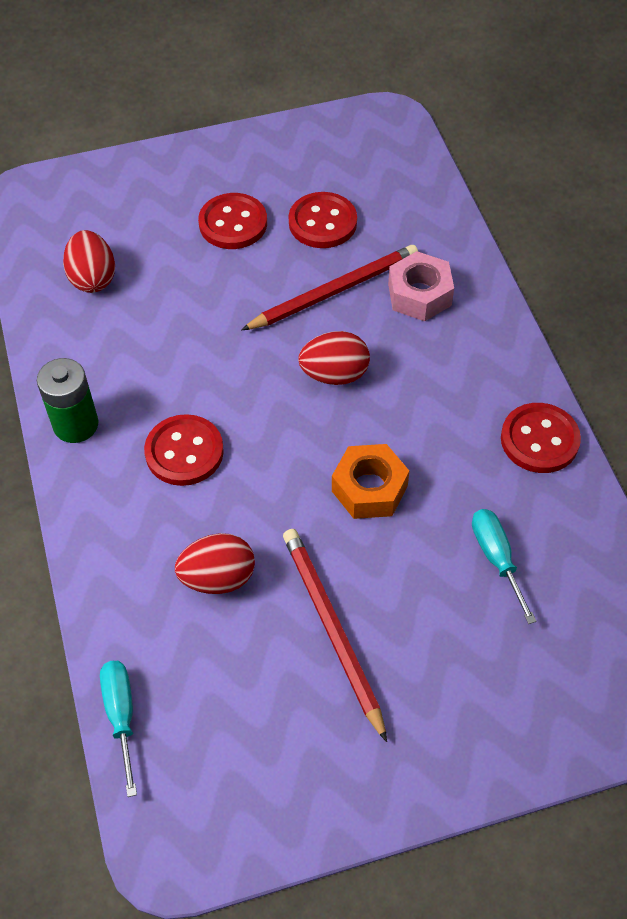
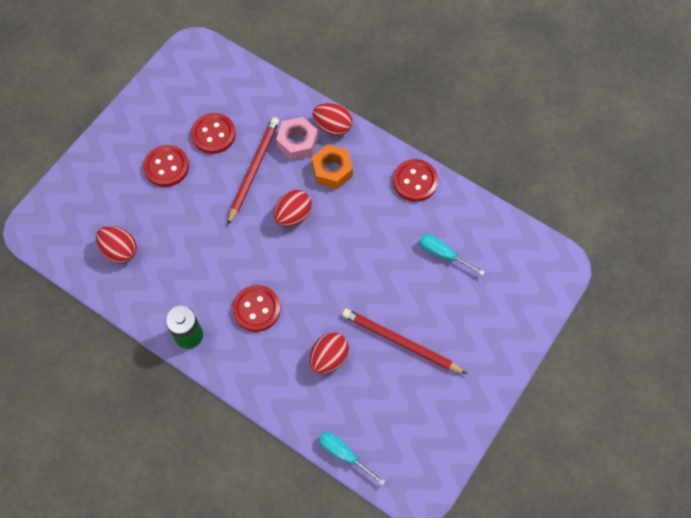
camera: 40 degrees left, 10 degrees up
orange nut [332,444,409,519] -> orange nut moved to [311,144,353,189]
none -> red egg [312,103,353,136]

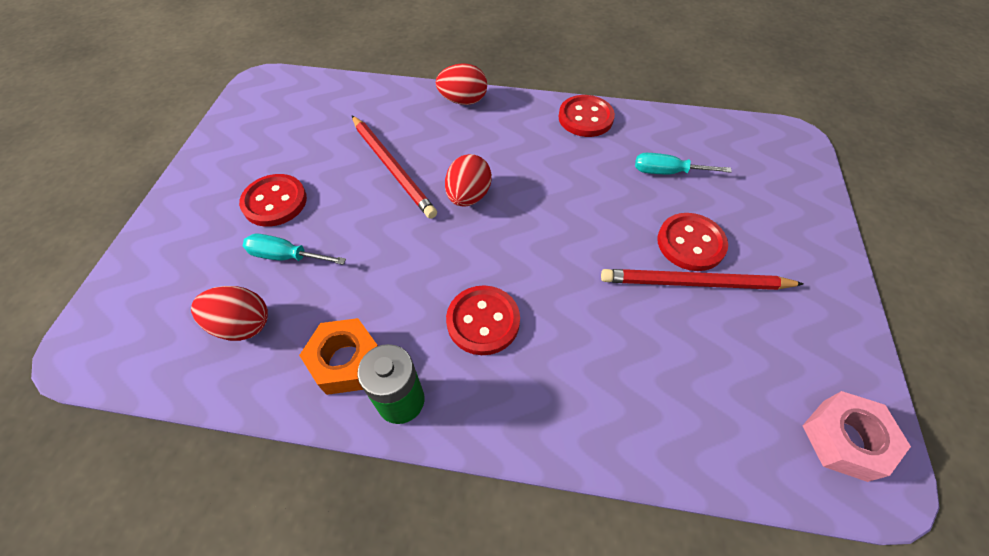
camera: 25 degrees left, 10 degrees down
red button [191,113,236,154] -> red button moved to [657,213,728,271]
red pencil [228,117,279,225] -> red pencil turned 150 degrees clockwise [352,116,437,219]
pink nut [276,117,318,161] -> pink nut moved to [802,391,911,482]
red egg [310,332,349,374] -> none
orange nut [311,144,353,189] -> orange nut moved to [299,318,378,395]
turquoise screwdriver [319,431,386,486] -> turquoise screwdriver moved to [243,234,346,265]

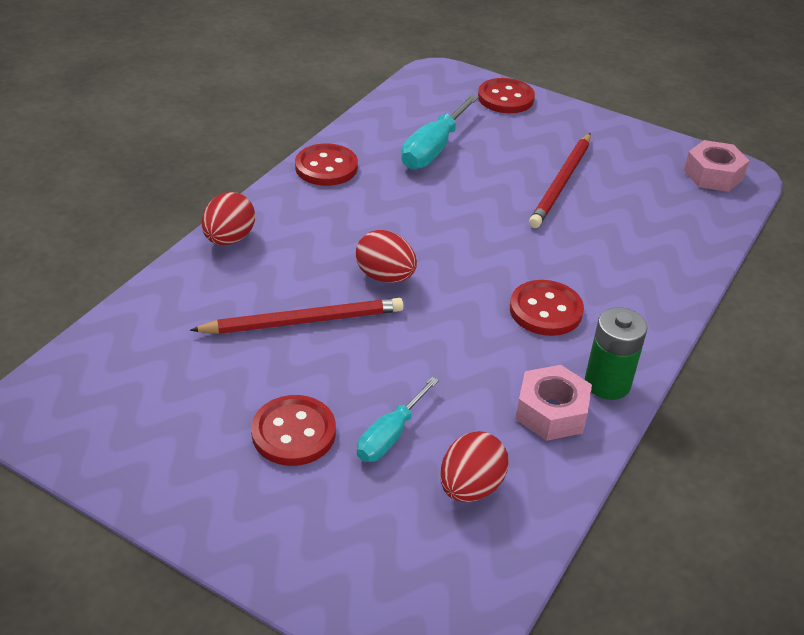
camera: 70 degrees left, 15 degrees down
orange nut [299,318,378,395] -> pink nut [516,365,592,441]
turquoise screwdriver [635,153,732,174] -> turquoise screwdriver [401,94,479,169], size x1.53
red button [657,213,728,271] -> red button moved to [478,78,535,113]

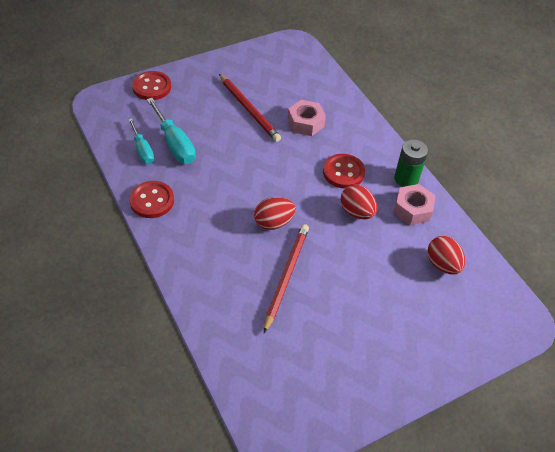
camera: 60 degrees left, 10 degrees up
red egg [202,192,255,245] -> red egg moved to [341,185,377,219]
red button [251,395,336,466] -> none
turquoise screwdriver [357,377,439,462] -> turquoise screwdriver moved to [128,118,154,164]
pink nut [684,140,750,192] -> pink nut moved to [288,100,326,136]

